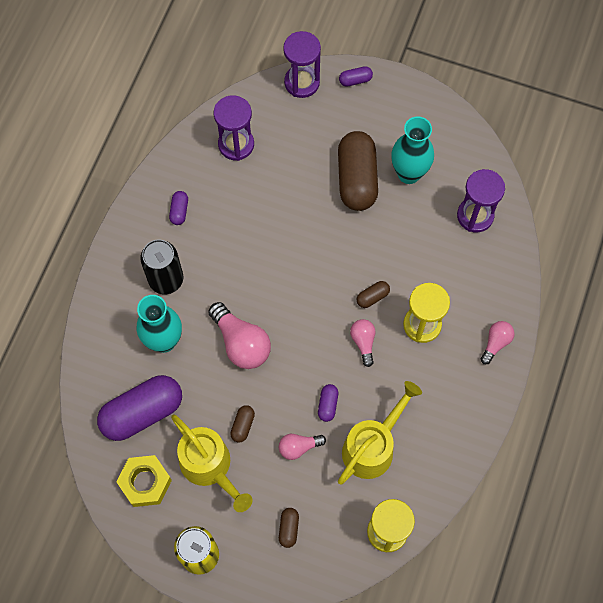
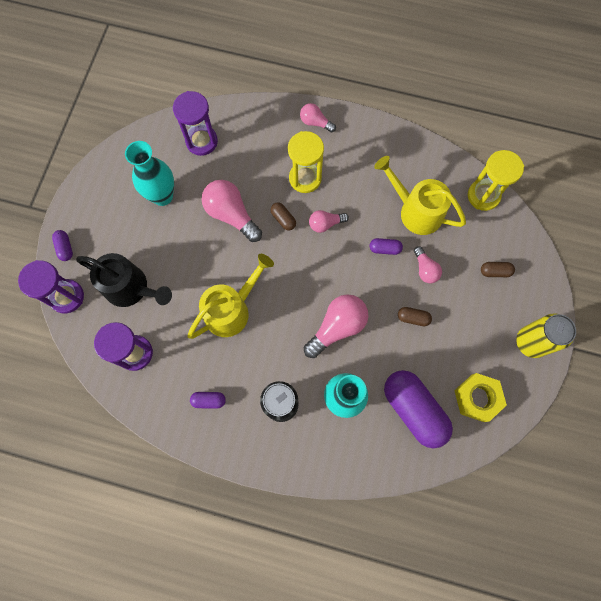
camera: 95 degrees left, 5 degrees up
yellow watering can [171,415,253,512] -> yellow watering can moved to [188,254,274,339]
brown capsule [338,131,378,211] -> none
none -> black watering can [76,253,172,307]
none -> pink light bulb [201,180,262,242]

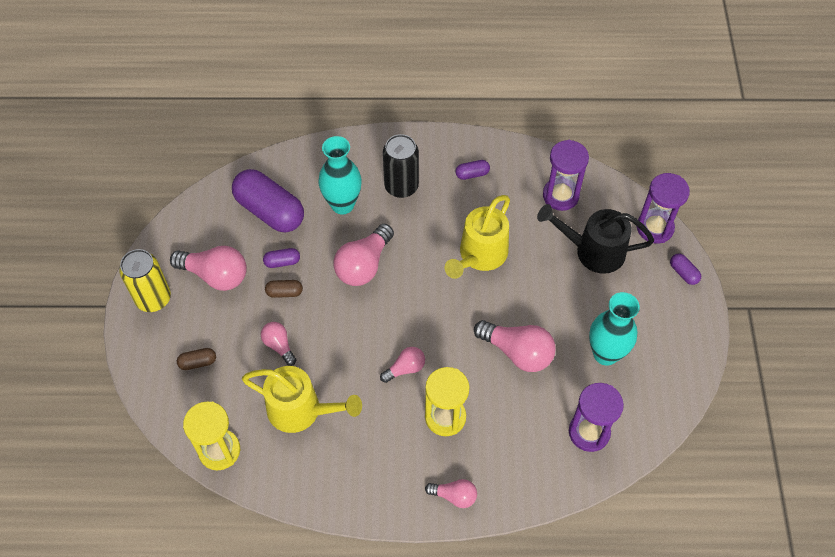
camera: 165 degrees right, 15 degrees down
brown capsule [270,203,296,230] -> none
purple capsule [370,238,403,255] -> purple capsule moved to [263,248,300,268]
yellow nut [454,373,507,422] -> none
none -> pink light bulb [170,246,247,291]

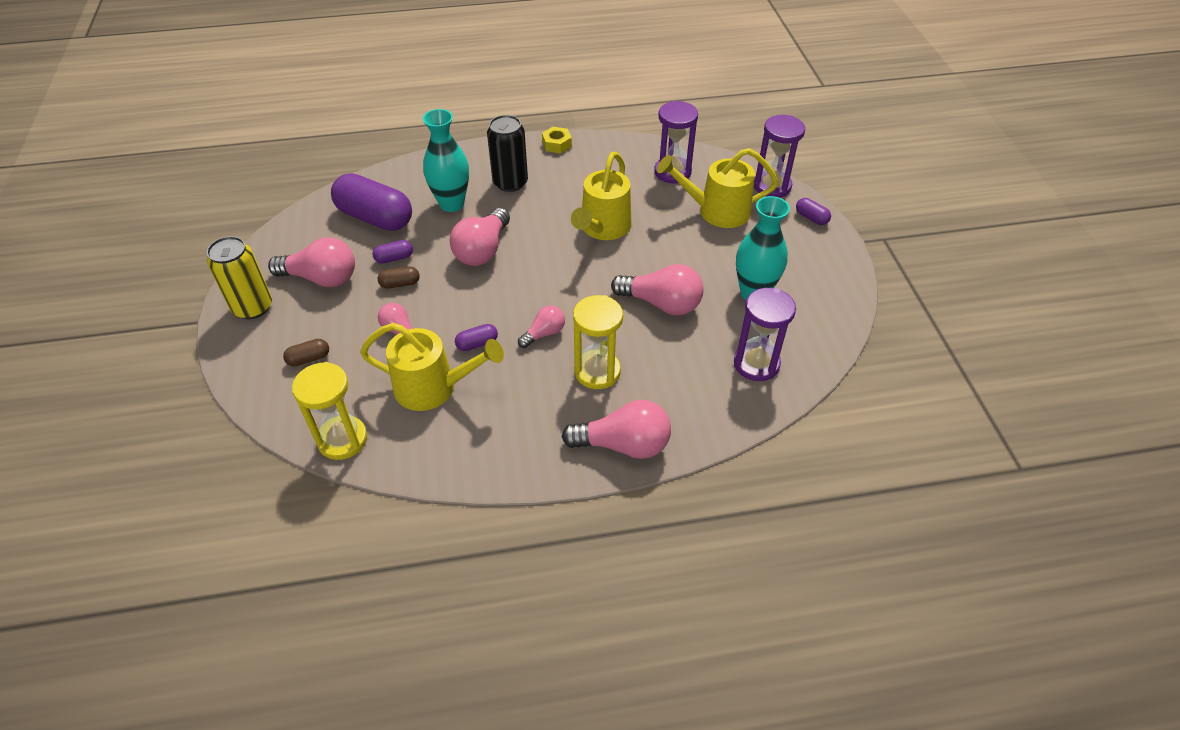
camera: 10 degrees left, 10 degrees down
pink light bulb [425,479,477,508] -> pink light bulb [562,400,671,459], size x1.77
purple capsule [455,160,490,180] -> purple capsule moved to [455,324,498,351]
black watering can [537,204,654,274] -> yellow watering can [657,148,779,228]
none -> yellow nut [542,127,572,154]

